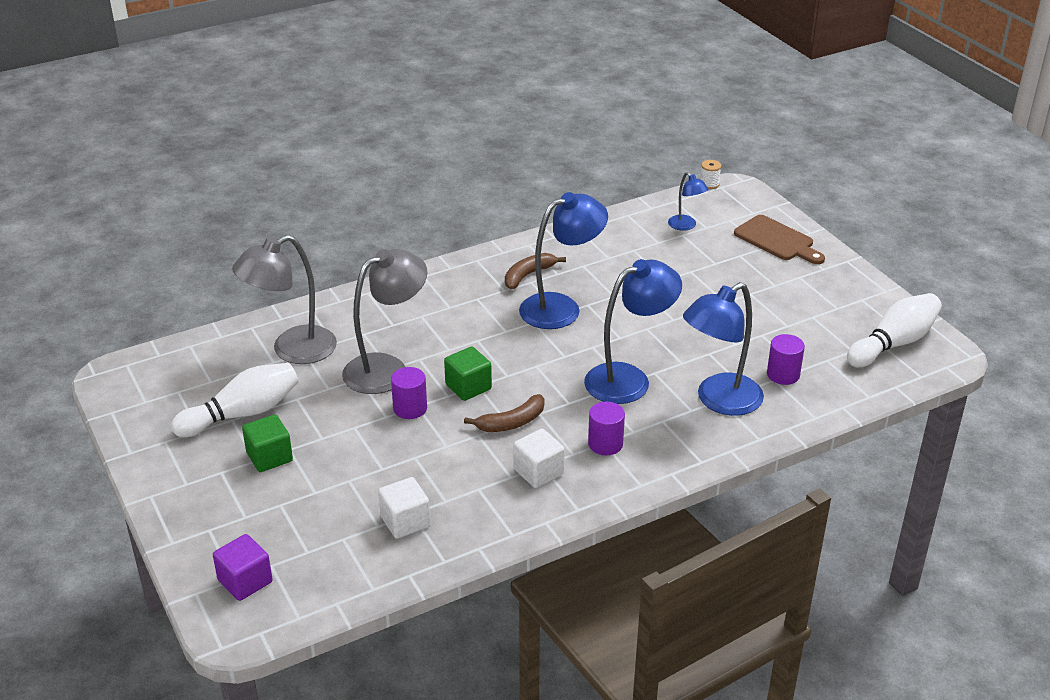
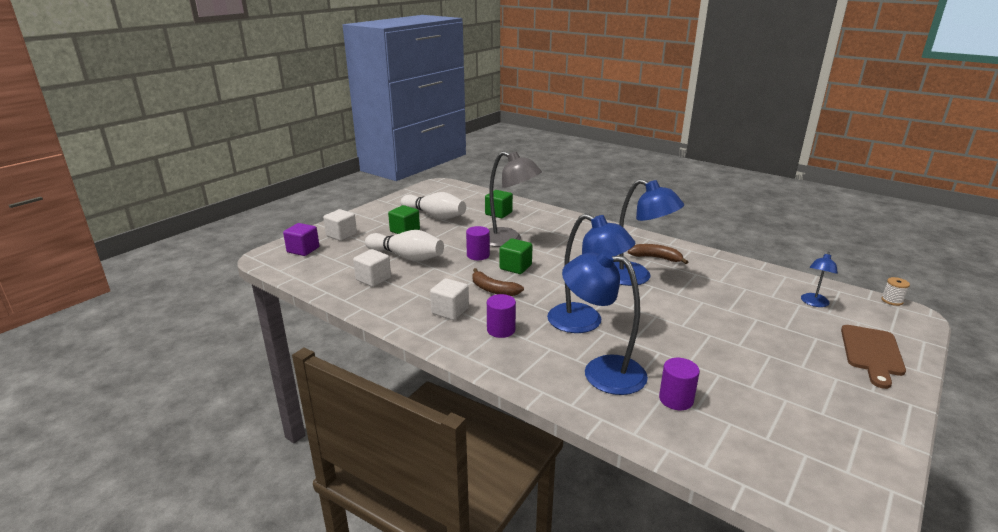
camera: 65 degrees right, 10 degrees down
grey lamp [232,235,337,364] -> green cube [485,190,513,218]
white bowling pin [847,293,942,368] -> white bowling pin moved to [365,230,444,262]
none -> white cube [323,209,357,241]

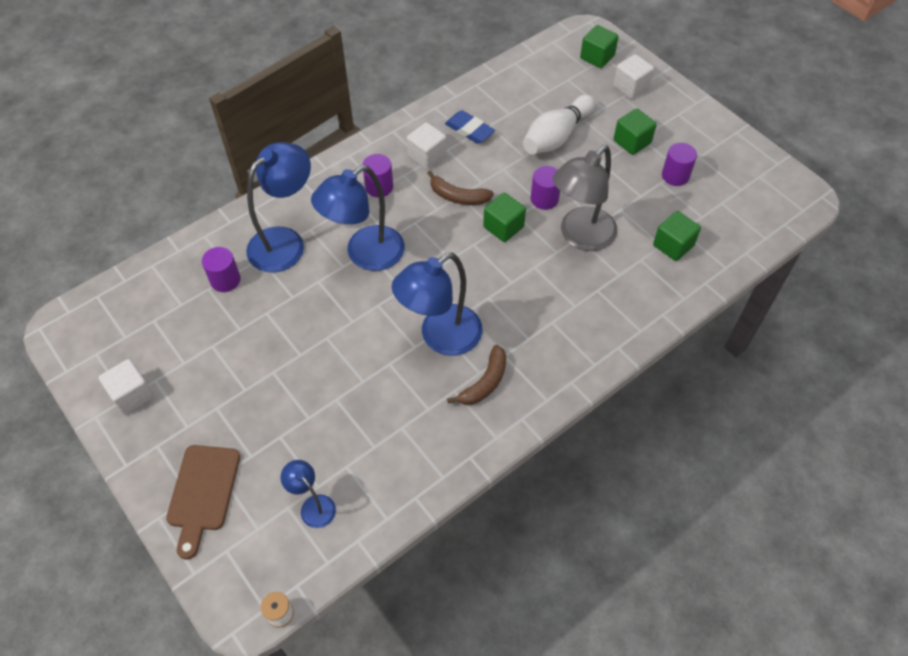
camera: 105 degrees right, 30 degrees up
purple cube [283,223,319,256] -> green cube [580,25,619,68]
white cube [353,249,391,287] -> white cube moved to [98,359,154,415]
white bowling pin [401,192,466,220] -> purple cylinder [662,143,697,186]
brown banana [472,268,524,296] -> brown banana turned 120 degrees counterclockwise [427,170,494,205]
brown cutting board [841,325,906,389] -> brown cutting board turned 120 degrees counterclockwise [166,445,240,560]
none -> blue eraser [445,110,495,144]

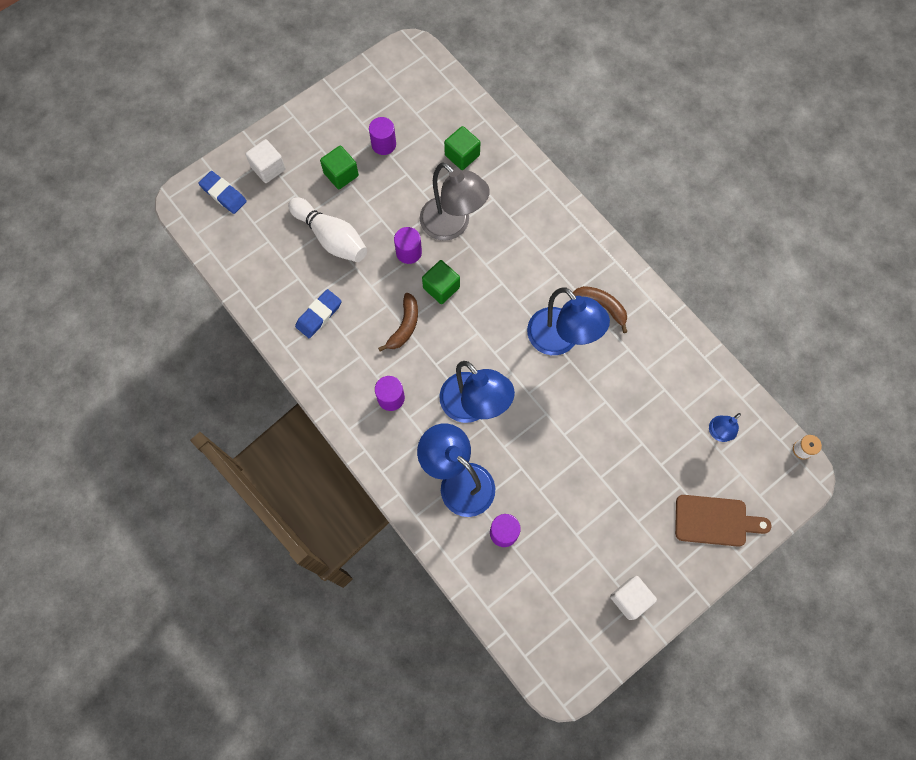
camera: 90 degrees left, 15 degrees up
white cube [407,122,447,170] -> none
green cube [580,25,619,68] -> blue eraser [199,171,247,214]

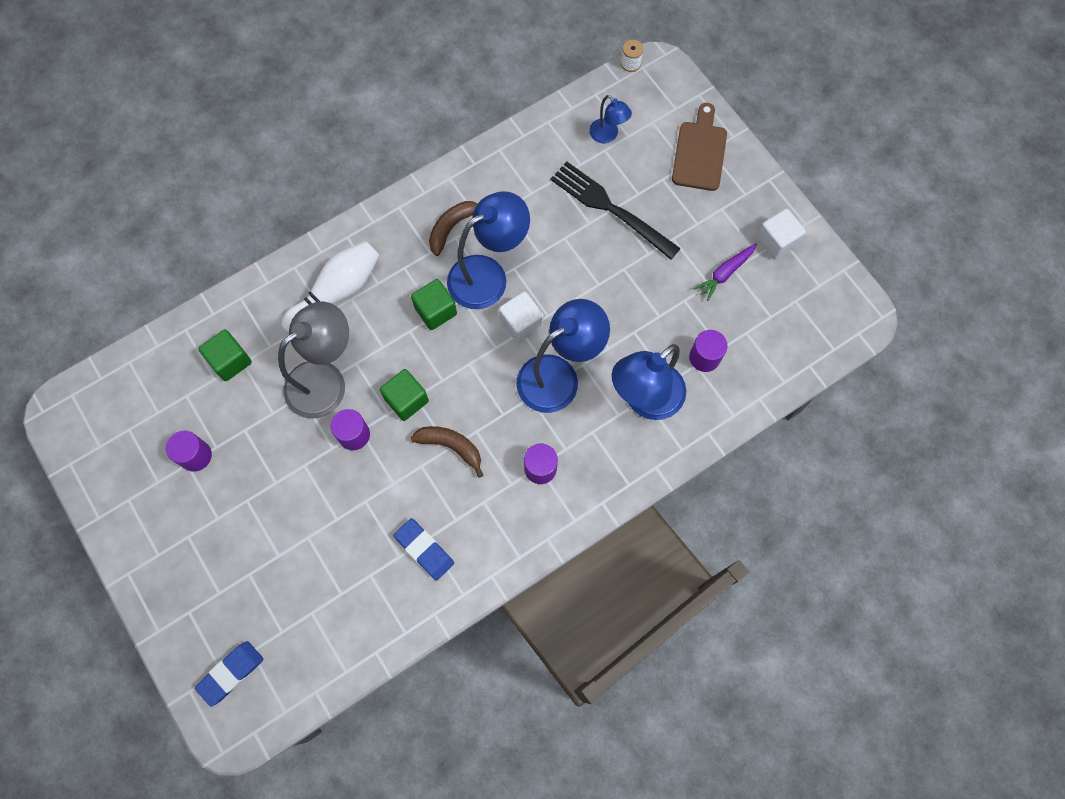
camera: 85 degrees left, 0 degrees up
white cube [245,139,286,183] -> white cube moved to [499,291,543,343]
white bowling pin [288,197,367,262] -> white bowling pin moved to [281,241,380,333]
green cube [320,146,359,189] -> green cube moved to [411,279,457,330]
none -> black fork [551,161,681,260]
none -> purple carrot [694,243,757,301]

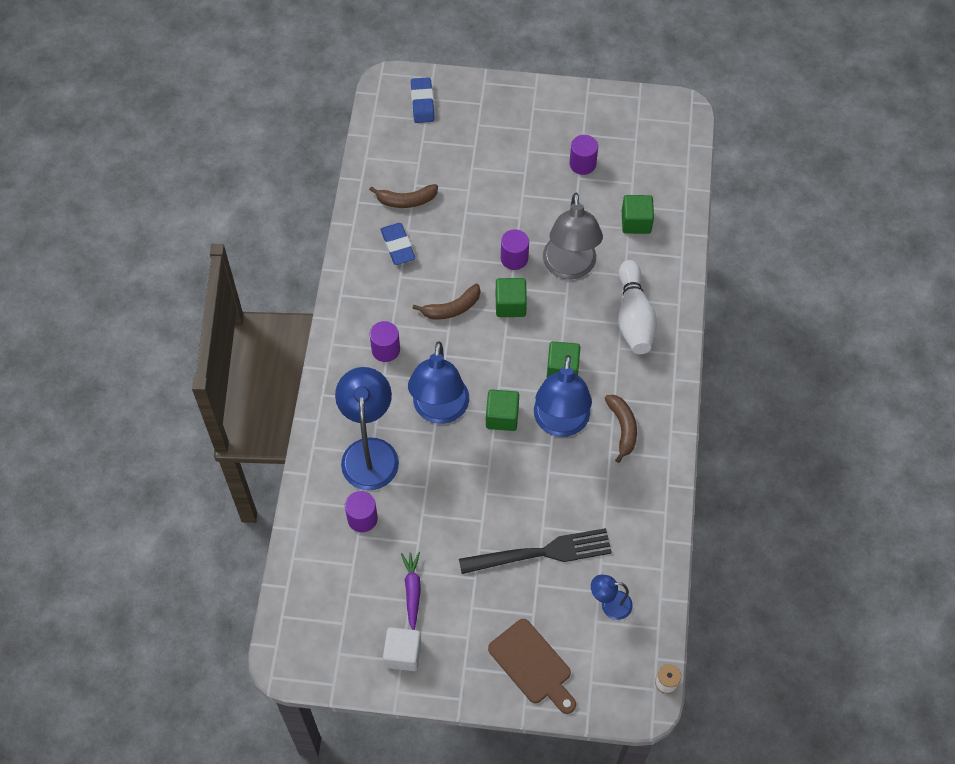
camera: 130 degrees right, 10 degrees down
blue eraser [394,518,454,581] -> blue eraser turned 75 degrees clockwise [381,223,416,265]
white cube [499,291,543,343] -> green cube [486,389,519,431]
none -> brown banana [369,184,438,208]

